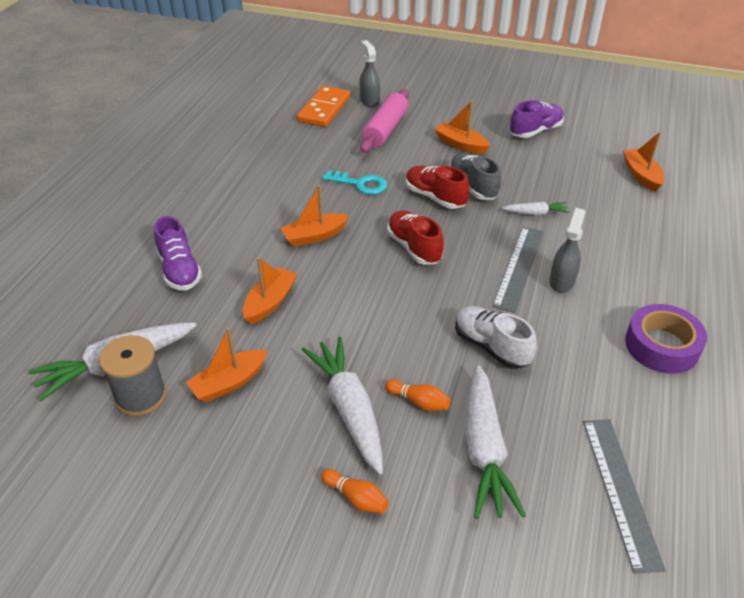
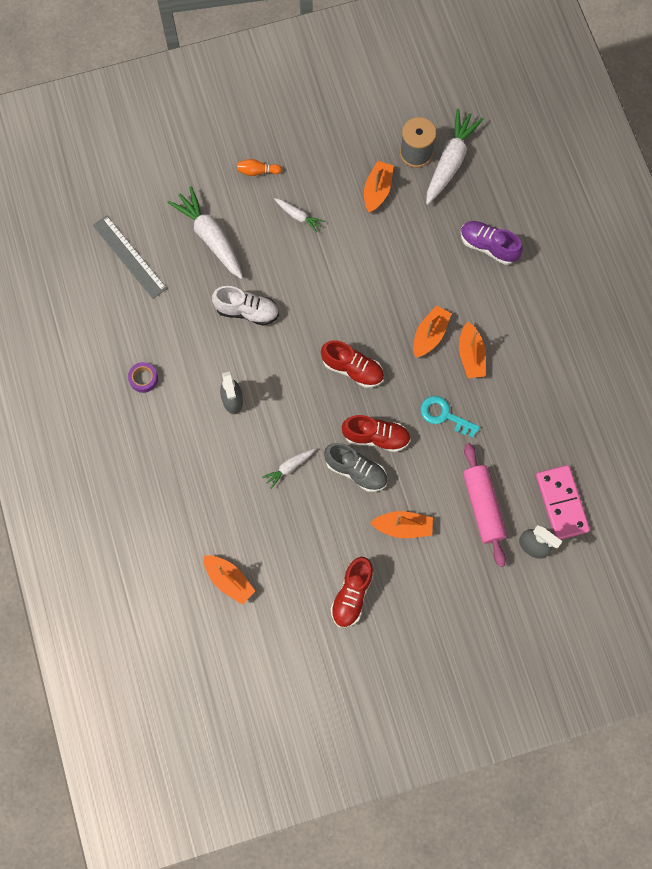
camera: 145 degrees right, 30 degrees up
orange boat [243,257,298,324] -> orange boat moved to [459,322,486,378]
orange domino [297,86,350,127] -> pink domino [536,465,590,540]
white carrot [301,337,383,475] -> white carrot [275,198,324,233], size x0.50
turquoise key [322,170,387,195] -> turquoise key turned 45 degrees clockwise [421,396,480,438]
orange bowling pin [385,379,451,411] -> none
grey ruler [492,227,544,313] -> none
purple shoe [509,100,564,138] -> red shoe [331,557,374,628]
purple tape [625,304,707,374] -> purple tape [128,362,158,393], size x0.55

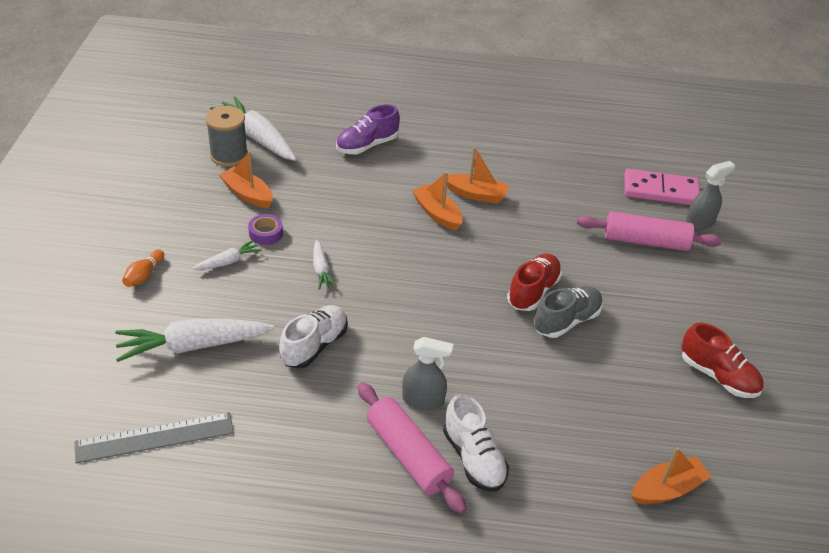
camera: 70 degrees left, 30 degrees down
purple tape [128,362,158,393] -> purple tape moved to [248,214,283,245]
white carrot [262,449,315,489] -> white carrot moved to [313,240,337,290]
red shoe [321,340,384,388] -> none
orange boat [370,511,433,538] -> none
turquoise key [421,396,480,438] -> none
none -> pink rolling pin [358,382,467,514]
none -> white shoe [443,394,509,491]

